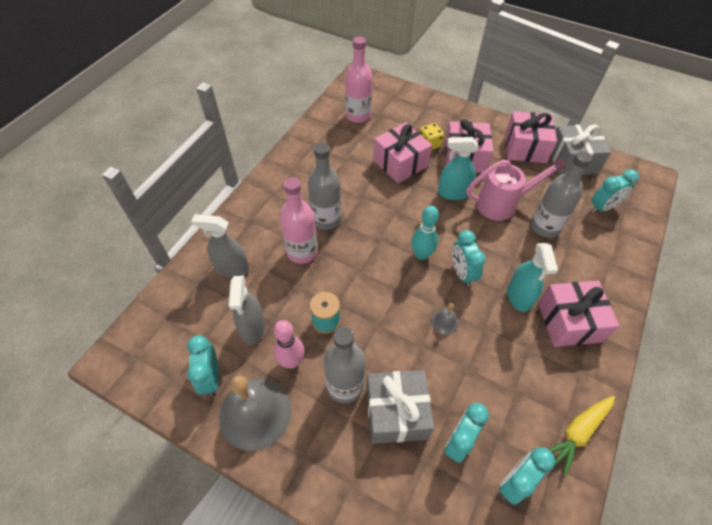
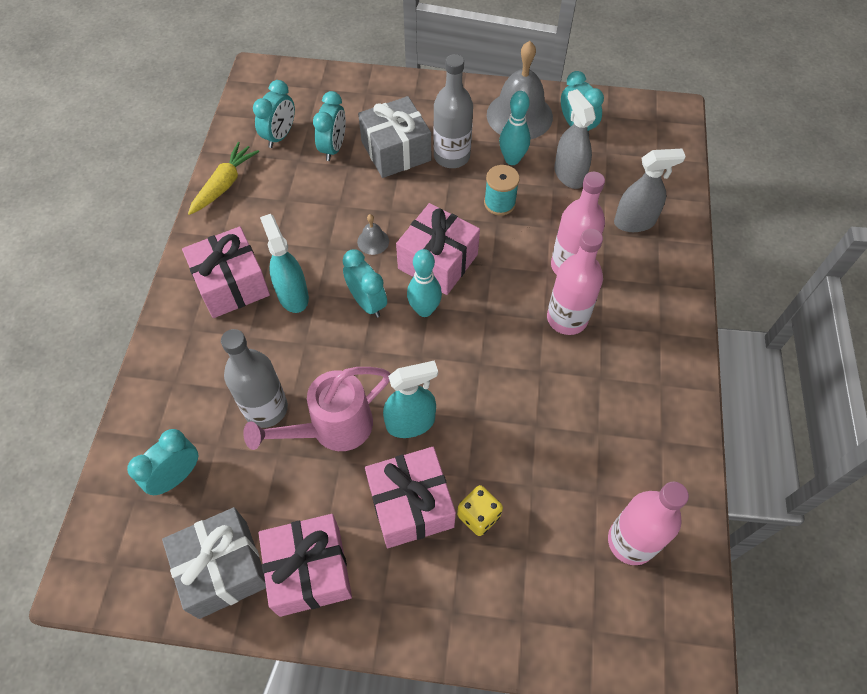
camera: 160 degrees right, 5 degrees up
pink bowling pin [274,320,305,369] -> turquoise bowling pin [499,91,530,165]
grey bottle [308,143,341,230] -> pink bottle [547,229,603,335]
pink gift [373,122,432,183] -> pink gift moved to [396,203,480,295]

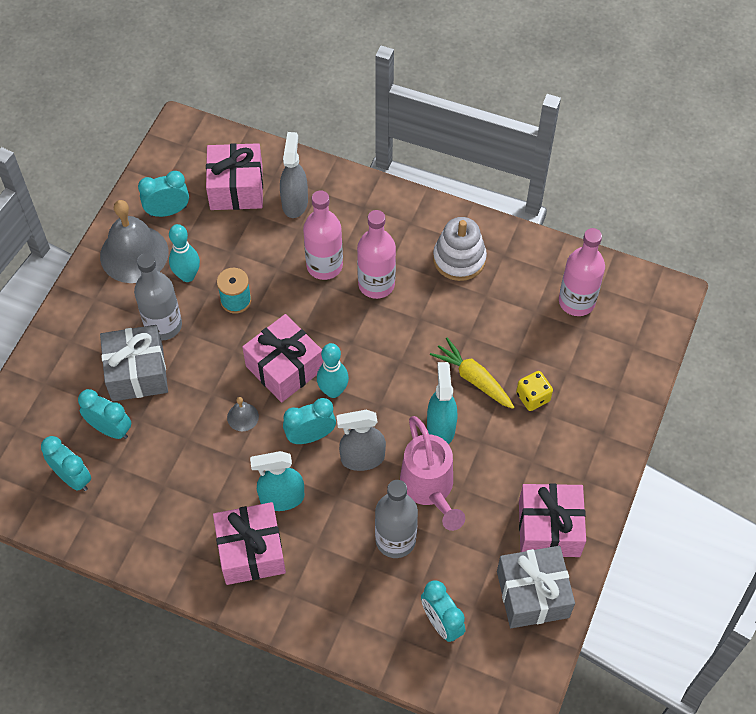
camera: 75 degrees left, 0 degrees up
yellow carrot [188,142,259,215] -> yellow carrot moved to [430,338,514,409]
pink gift [365,447,456,548] -> pink gift moved to [206,143,263,210]
grey spray bottle [554,89,596,189] -> grey spray bottle moved to [336,410,386,471]
none -> white stacking toy [433,217,487,281]

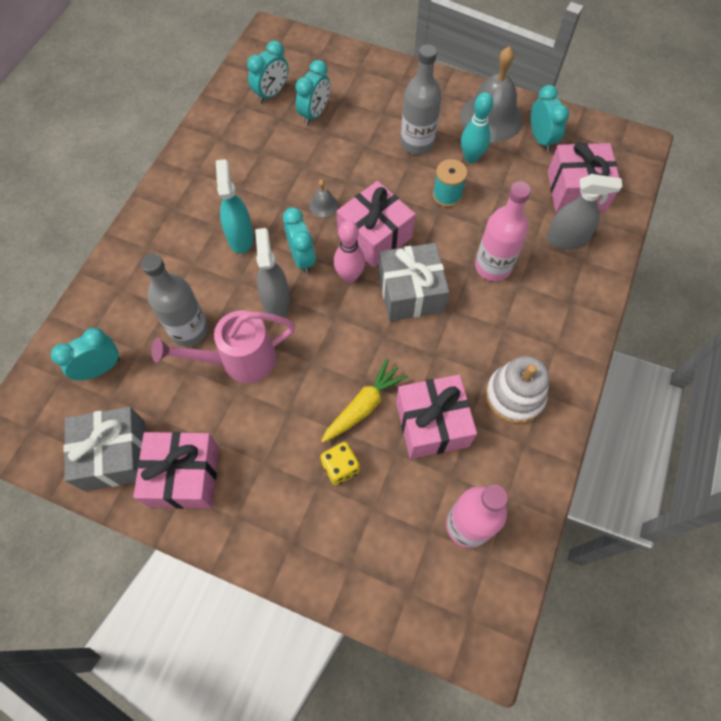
camera: 90 degrees right, 5 degrees up
grey gift [100,325,168,401] -> grey gift moved to [378,243,449,321]
pink gift [213,502,286,585] -> pink gift moved to [396,375,477,459]
turquoise bowling pin [317,343,349,398] -> pink bowling pin [334,220,365,283]
pink bottle [357,210,396,299] -> none
turquoise spray bottle [427,362,457,444] -> none

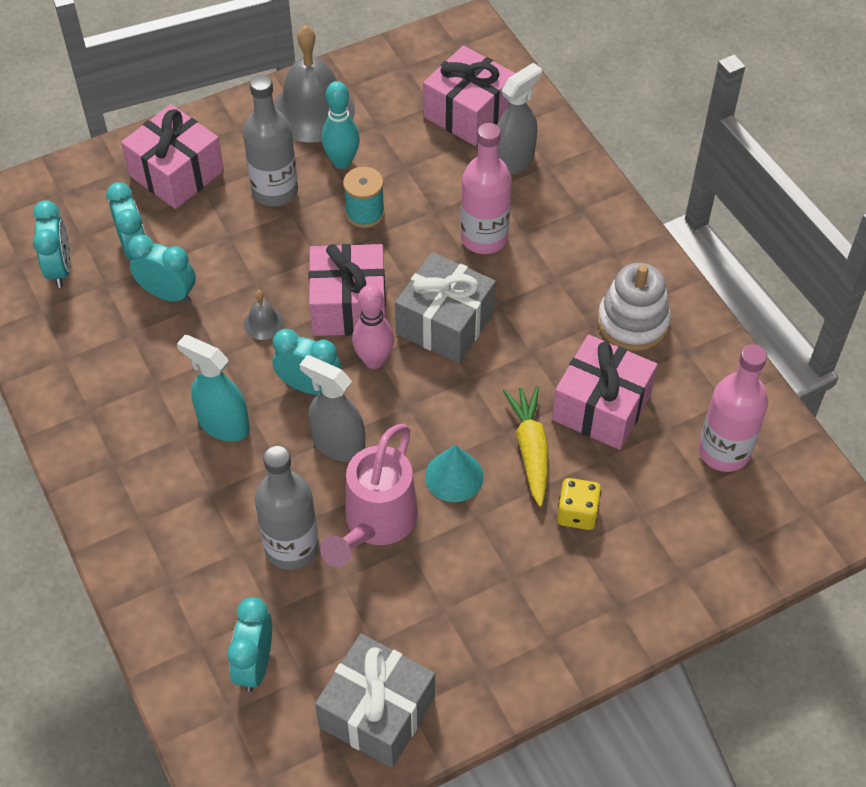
camera: 50 degrees left, 10 degrees down
pink gift [133,432,219,509] -> pink gift moved to [121,104,224,209]
turquoise clock [531,85,569,152] -> turquoise clock moved to [128,234,196,303]
none -> turquoise cone [425,445,484,502]

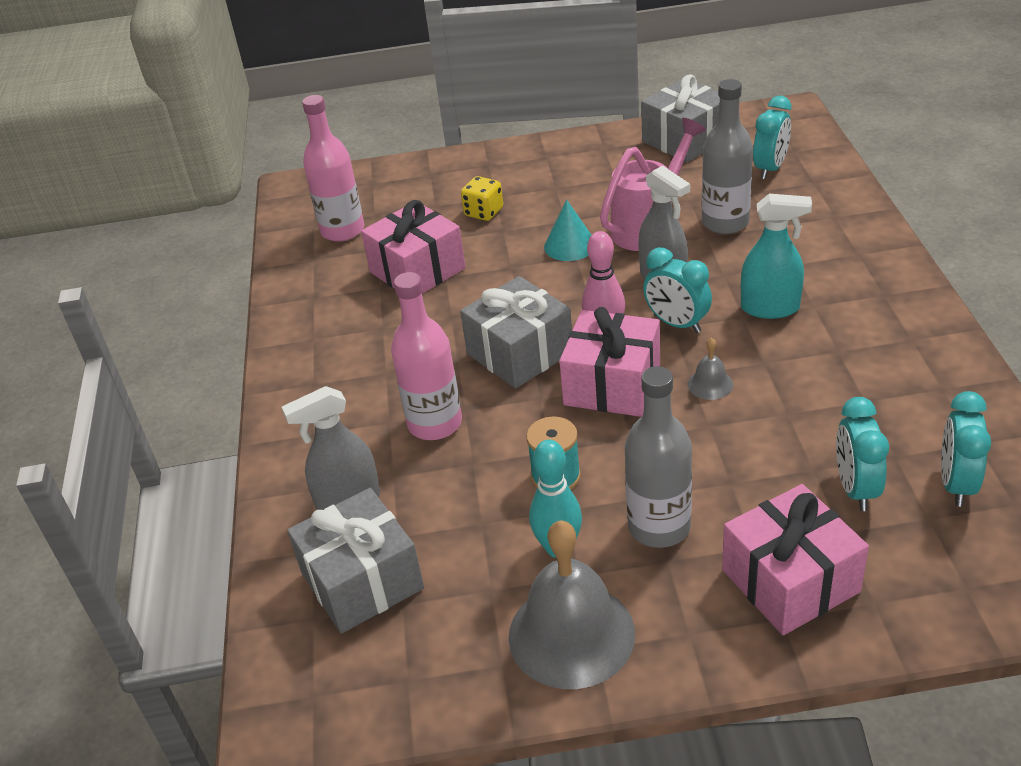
camera: 155 degrees left, 15 degrees down
turquoise clock [128,234,196,303] -> none
turquoise spray bottle [177,335,250,442] -> turquoise spray bottle turned 45 degrees counterclockwise [741,194,812,319]
pink gift [423,45,516,146] -> grey gift [287,488,424,634]
yellow carrot [503,386,548,507] -> none
white stacking toy [598,263,671,351] -> none

